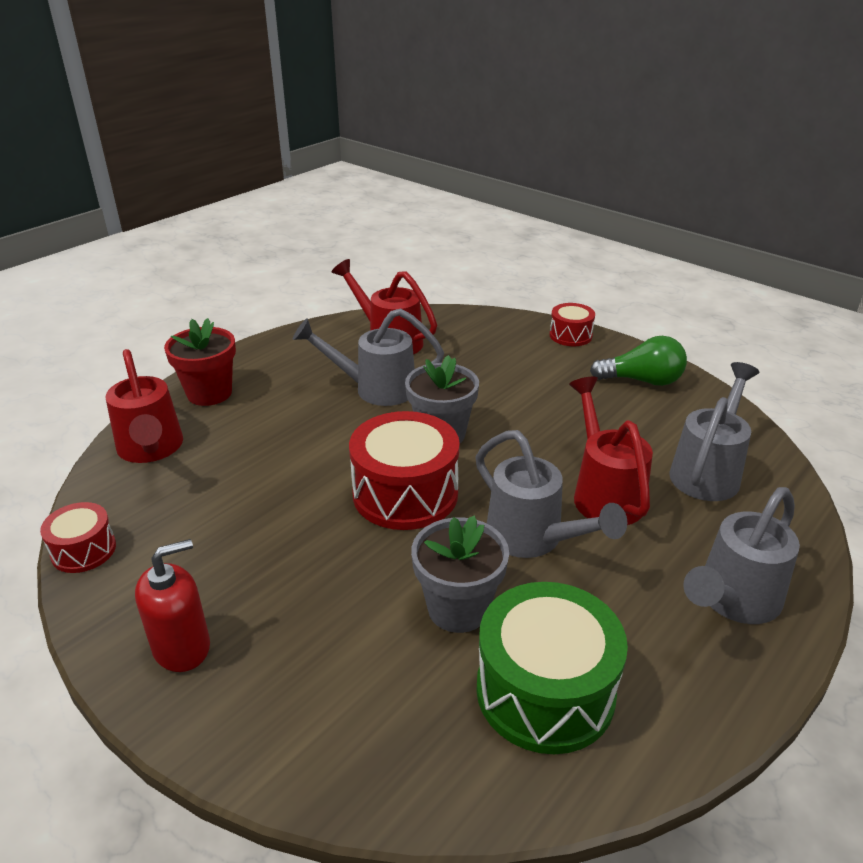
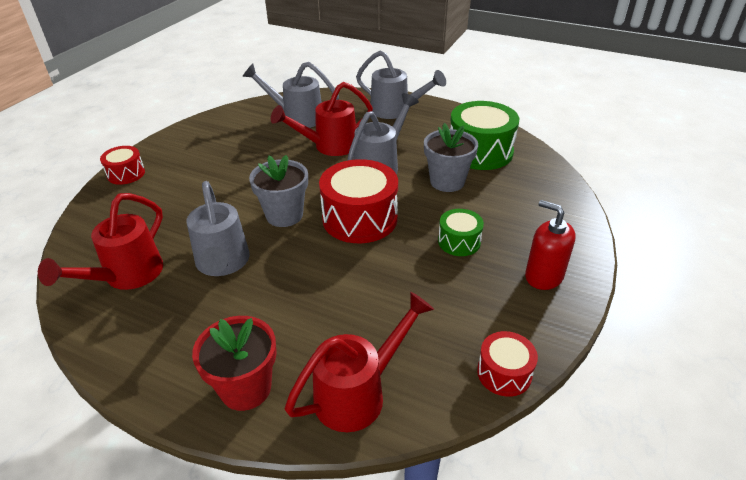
camera: 105 degrees left, 5 degrees up
green light bulb [590,336,687,386] -> none
none -> green drum [438,209,484,256]

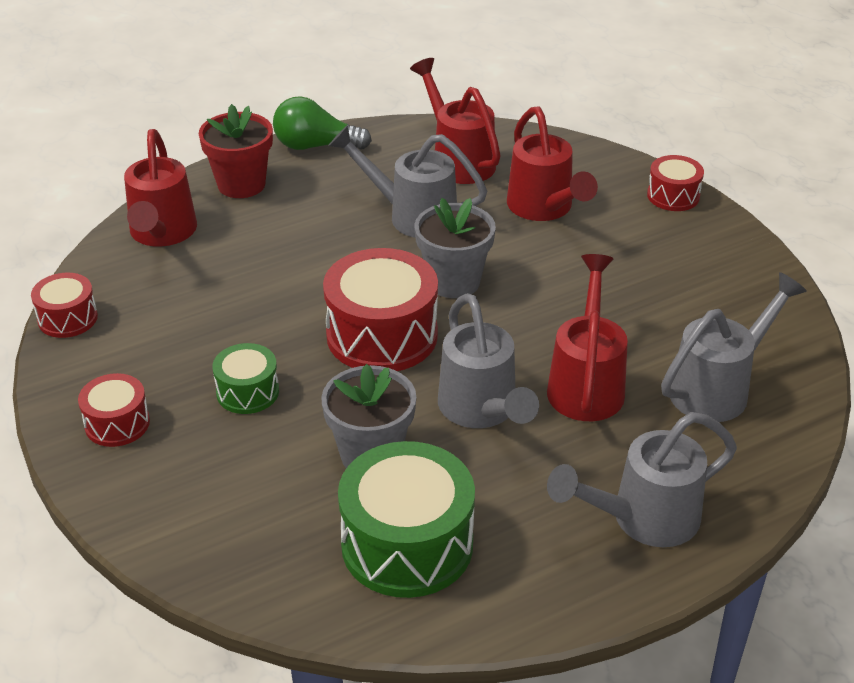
camera: 125 degrees right, 0 degrees up
red soap dispenser [525,200,575,290] -> red drum [78,373,150,447]
none -> green light bulb [273,96,372,150]
none -> red watering can [507,106,598,221]

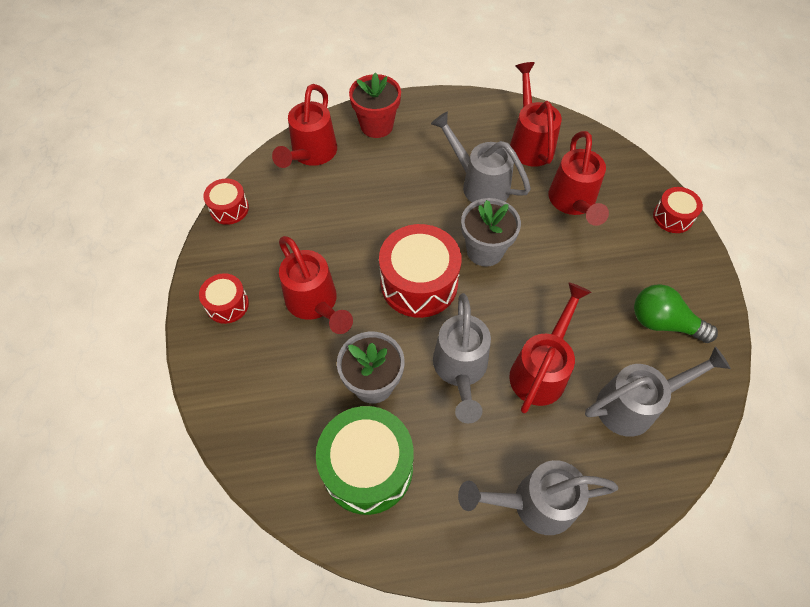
camera: 20 degrees right, 20 degrees up
green drum [212,343,279,414] -> red watering can [279,236,353,334]
green light bulb [273,96,372,150] -> green light bulb moved to [634,284,718,343]

